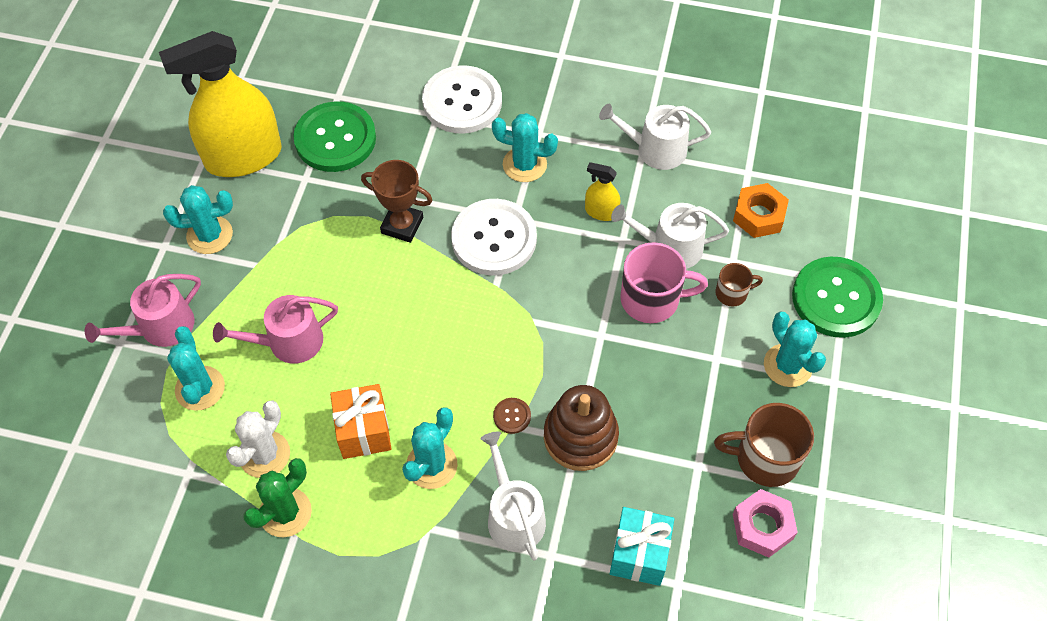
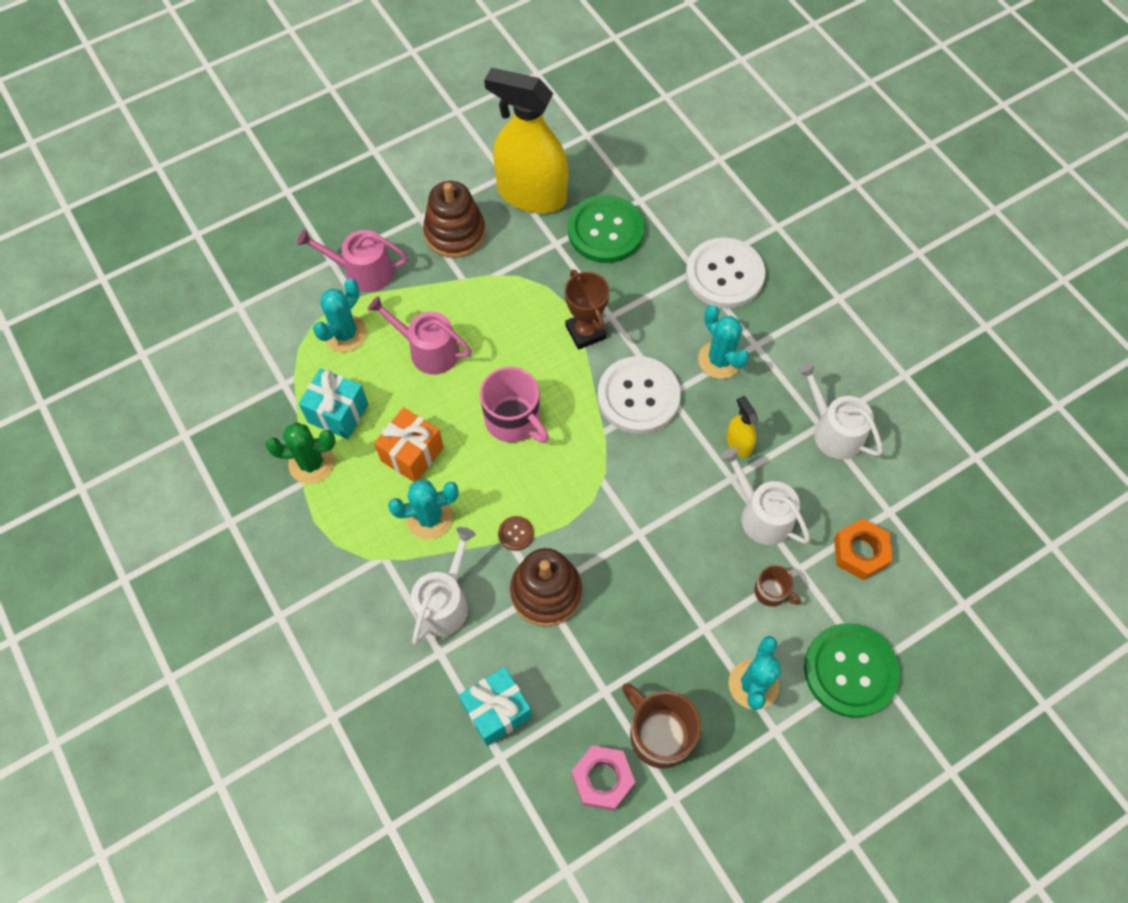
camera: 45 degrees right, 5 degrees up
turquoise cactus [163,185,233,254] -> brown stacking toy [423,181,486,258]
white cactus [226,400,290,478] -> turquoise gift [299,368,369,439]
pink mug [620,242,708,323] -> pink mug moved to [480,367,549,443]

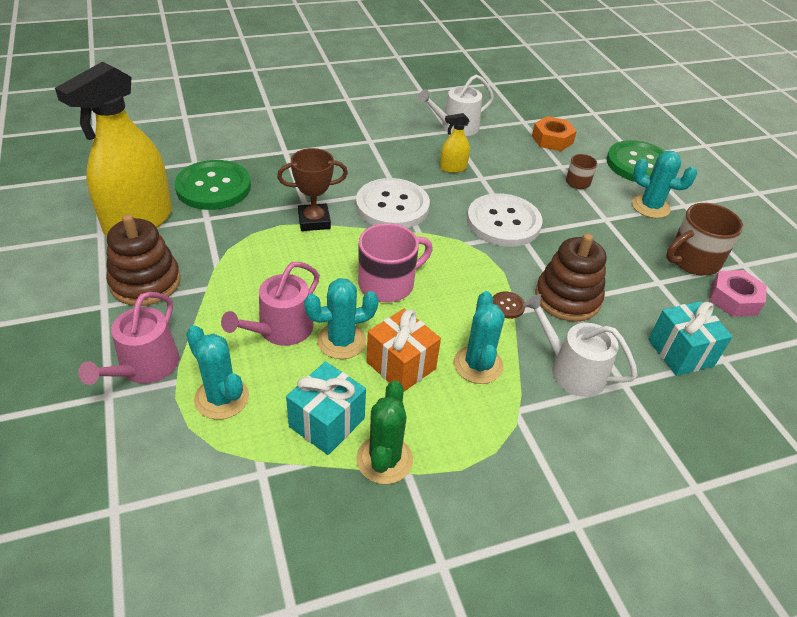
camera: 80 degrees left, 20 degrees down
white button [686,237,765,308] -> white button moved to [467,193,542,247]
turquoise cactus [698,305,749,379] -> turquoise cactus moved to [304,278,378,359]
white watering can [721,447,810,545] -> none

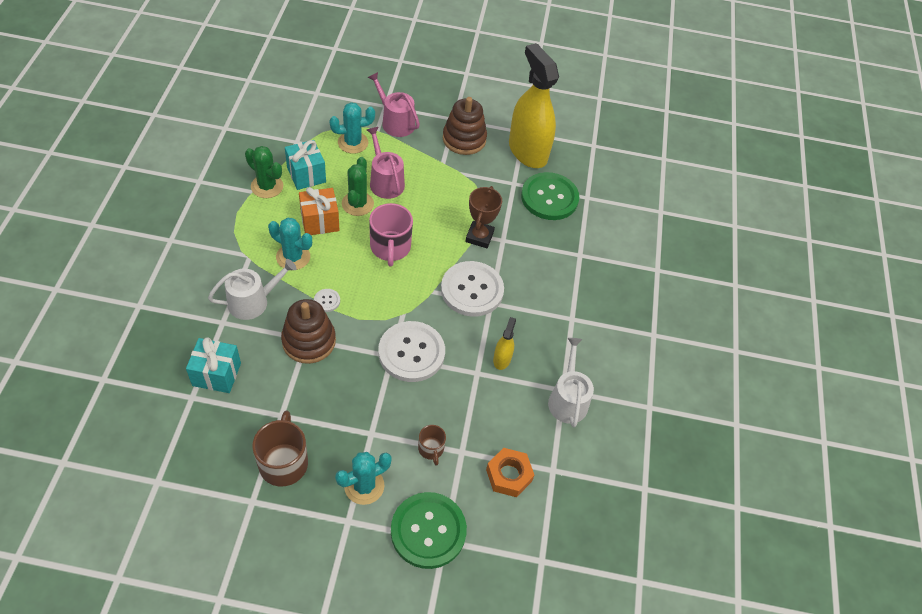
camera: 115 degrees right, 10 degrees up
turquoise cactus [304,278,378,359] -> green cactus [342,157,374,216]
brown button [493,292,525,319] -> white button [314,289,340,312]
pink nut [709,270,767,317] -> none

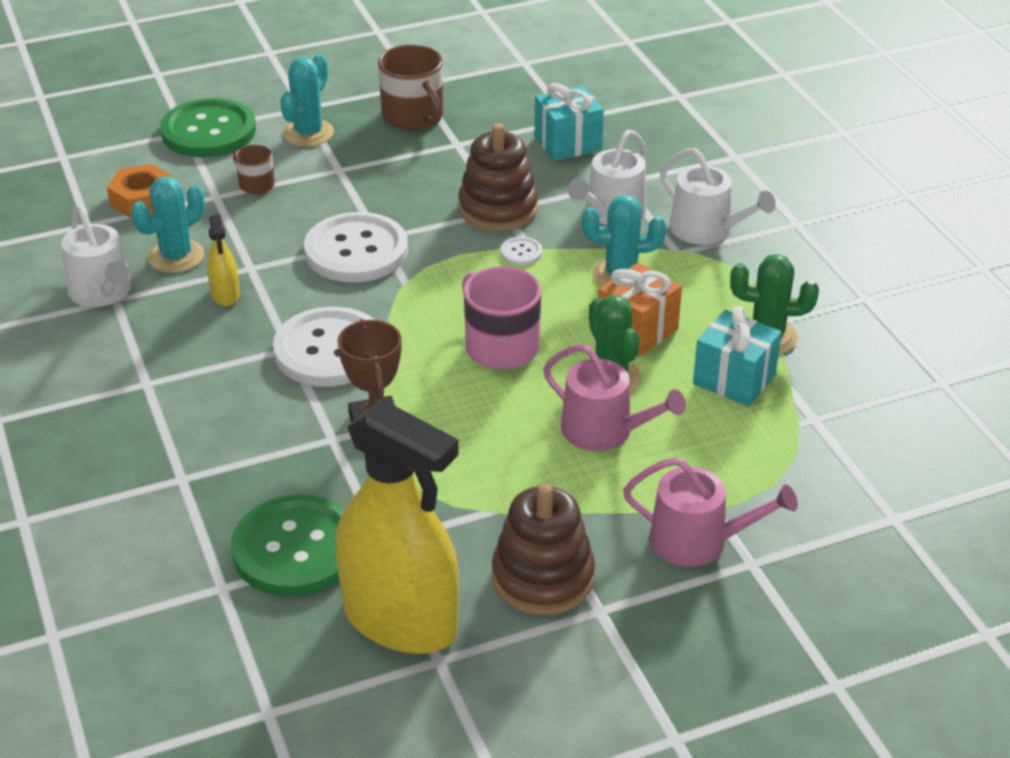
camera: 155 degrees right, 15 degrees down
turquoise cactus [329,102,375,154] -> turquoise cactus moved to [131,176,205,273]
none -> white watering can [660,148,776,245]

